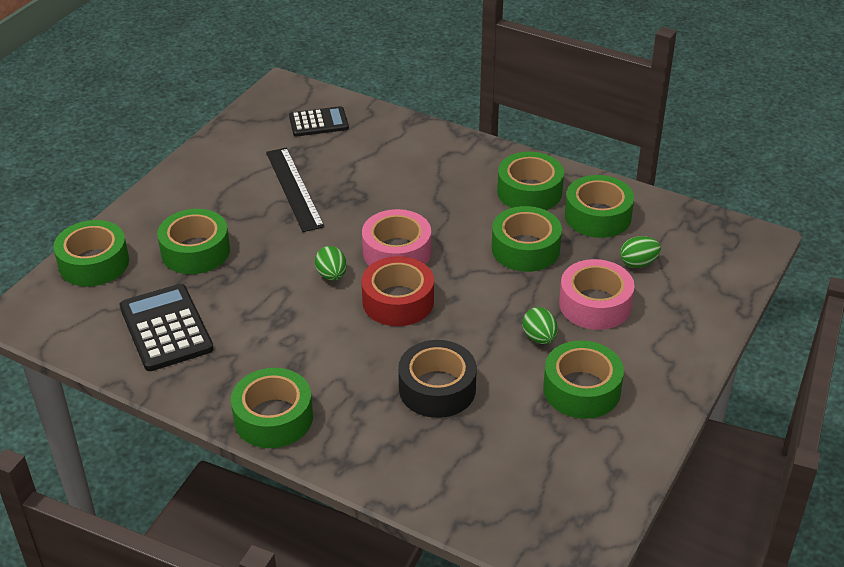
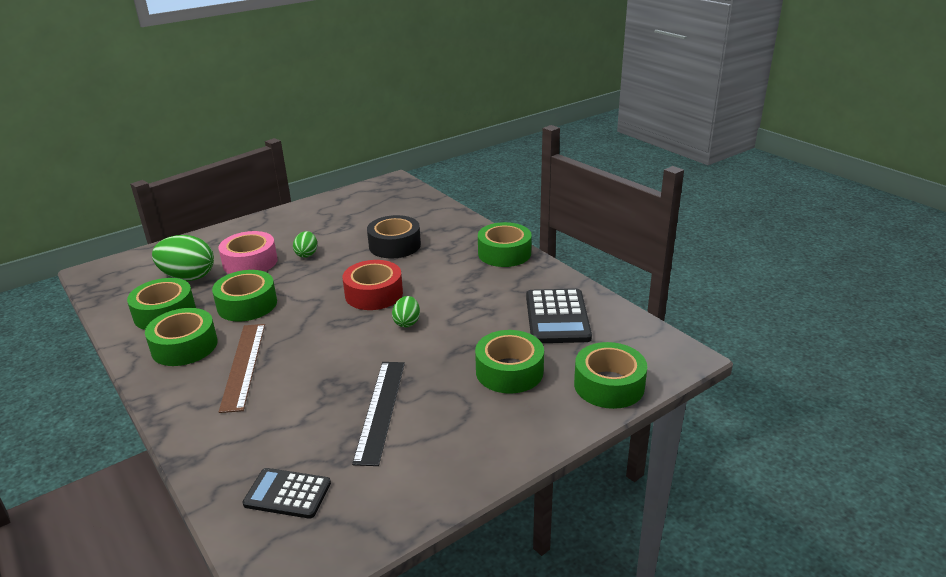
camera: 155 degrees left, 10 degrees down
pink tape [362,209,431,266] -> none
green tape [543,340,624,419] -> none
green egg [620,236,661,268] -> green egg [152,235,214,281], size x1.84
none -> brown ruler [219,324,265,413]

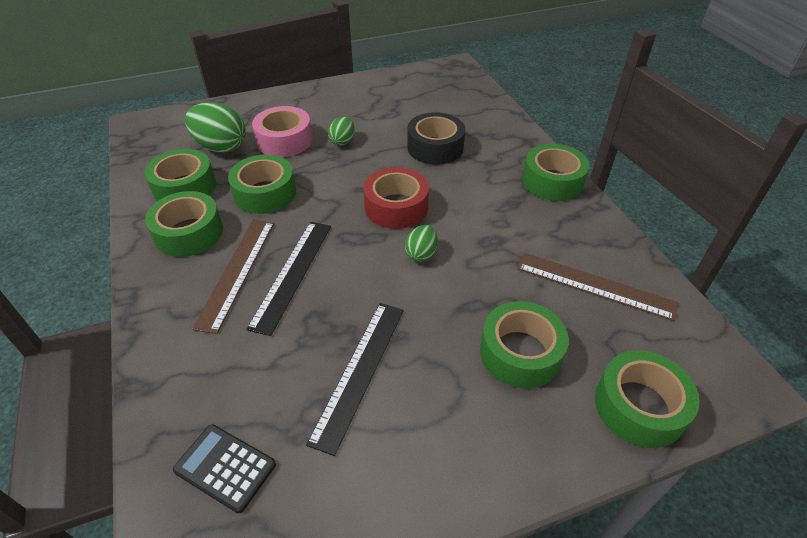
camera: 15 degrees right, 15 degrees up
black calculator [526,289,592,343] -> brown ruler [517,253,678,321]
none -> black ruler [246,222,331,336]

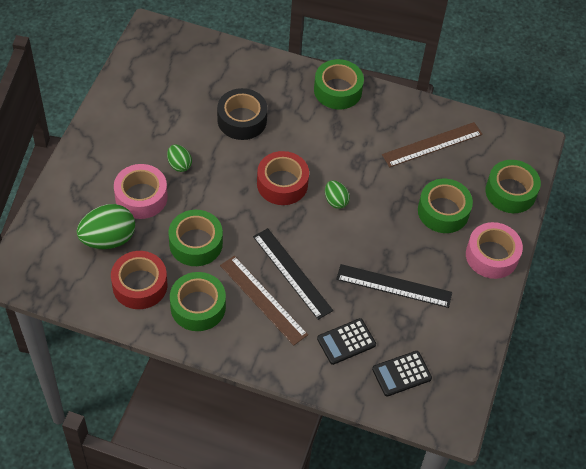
camera: 55 degrees left, 10 degrees up
green tape [145,149,216,201] -> red tape [111,251,167,309]
black ruler [306,303,404,456] -> black ruler turned 45 degrees counterclockwise [336,264,452,308]
none -> black calculator [317,318,376,365]
none -> pink tape [466,222,523,279]

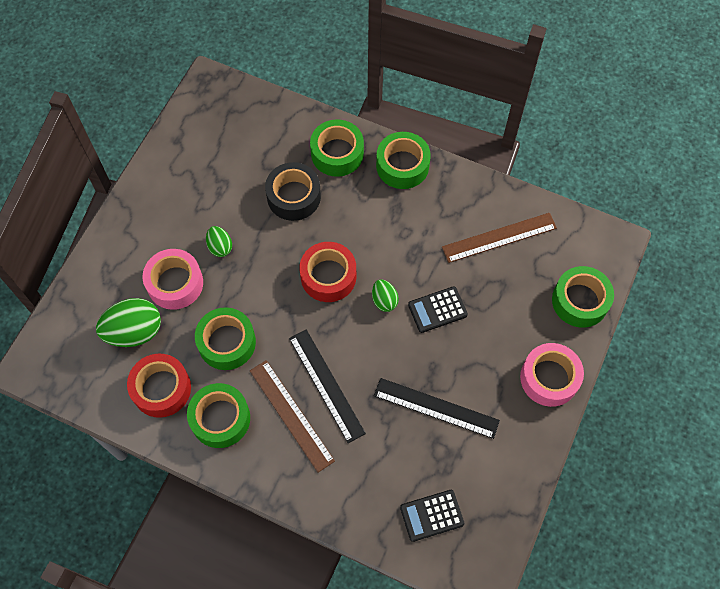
camera: 10 degrees right, 10 degrees up
black calculator [317,318,376,365] -> black calculator moved to [408,286,468,333]
green tape [418,179,473,233] -> green tape moved to [310,119,364,177]

